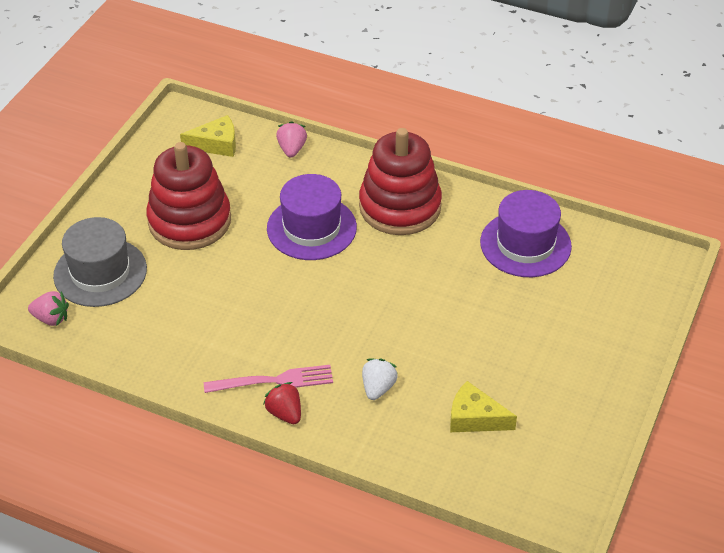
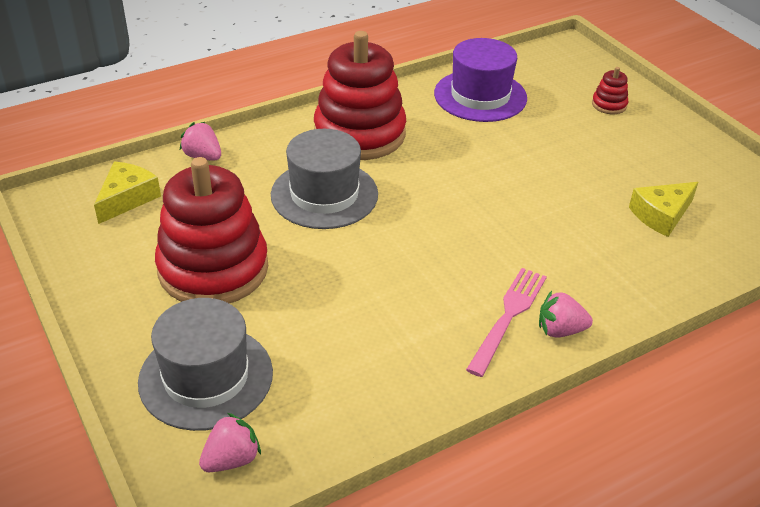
camera: 55 degrees left, 5 degrees down
red strawberry [263,382,301,424] -> pink strawberry [539,291,593,337]
purple hat [267,174,357,260] -> grey hat [271,129,378,229]
white strawberry [362,358,398,400] -> none
none -> red stacking toy [592,67,628,114]

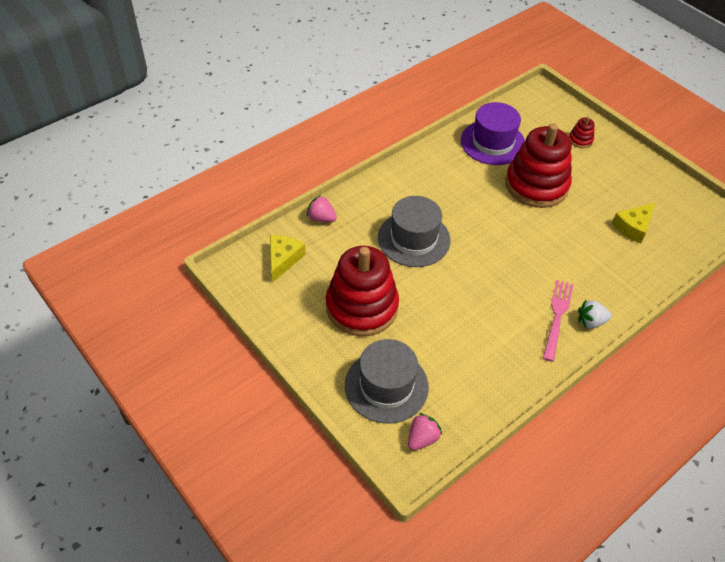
camera: 10 degrees left, 10 degrees up
red stacking toy [314,31,406,160] -> red stacking toy moved to [505,123,572,208]
pink strawberry [539,291,593,337] -> white strawberry [578,300,612,329]

